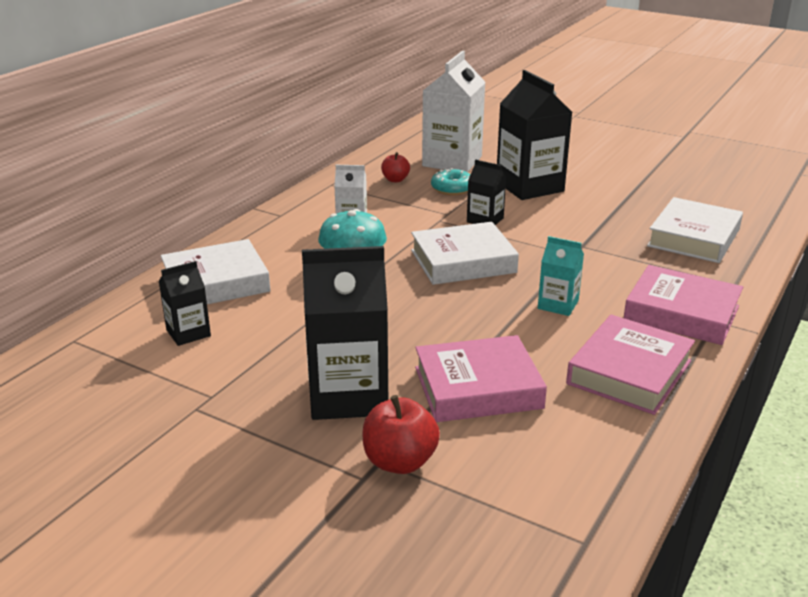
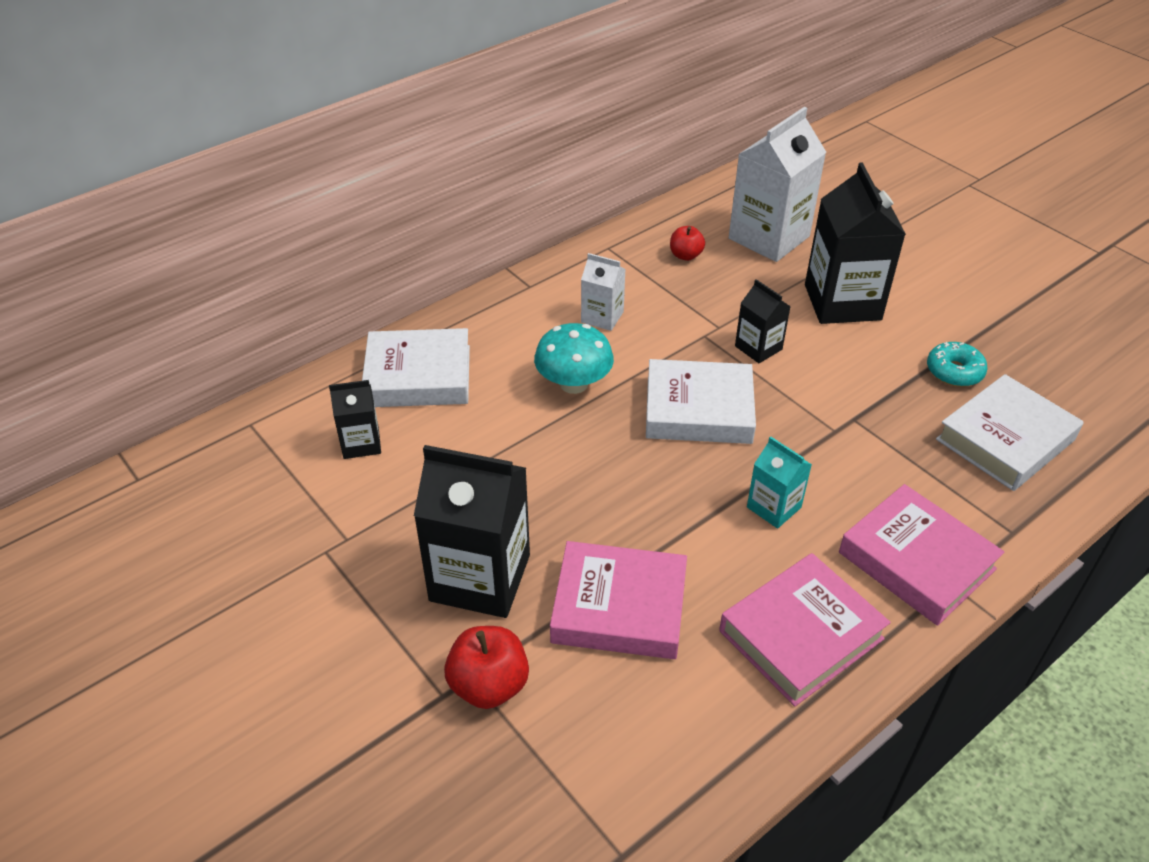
camera: 20 degrees right, 15 degrees up
turquoise donut [431,168,470,196] -> turquoise donut moved to [927,342,987,387]

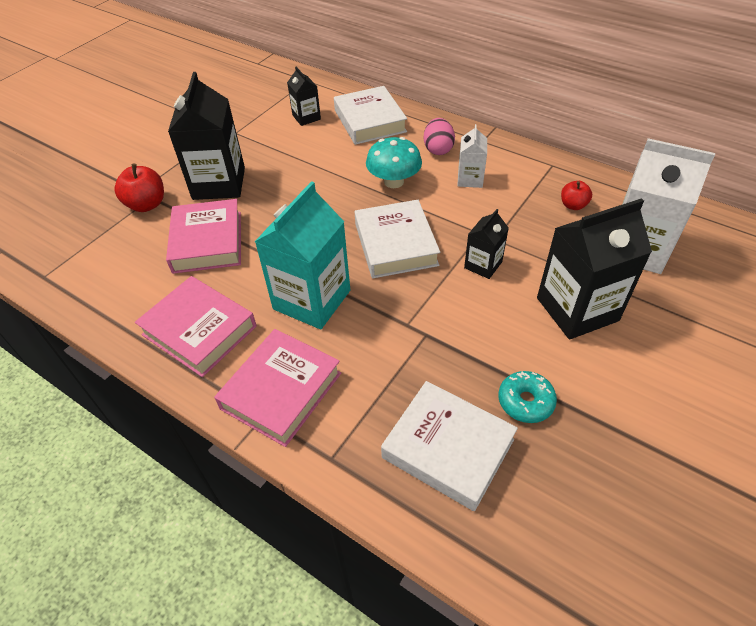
camera: 75 degrees right, 5 degrees up
turquoise carton [747,436,812,528] -> turquoise carton [255,181,350,329], size x1.94
none -> pink egg [424,118,455,155]

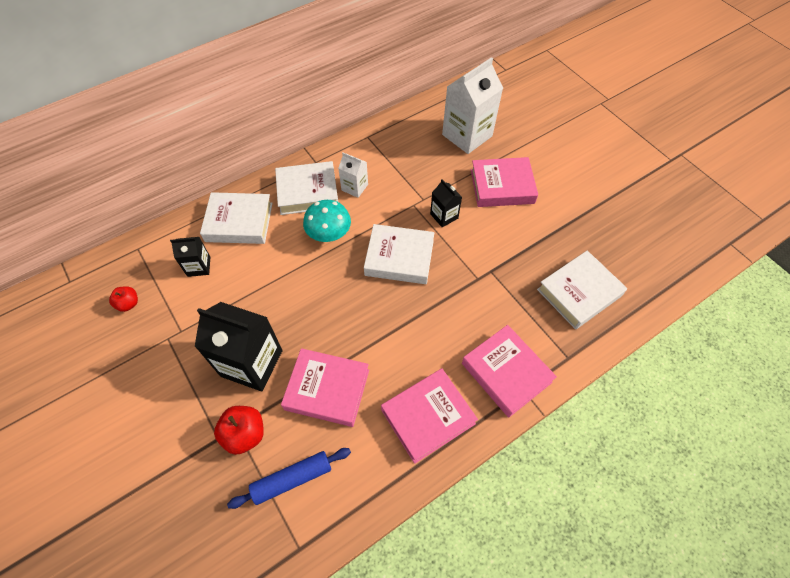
camera: 70 degrees left, 10 degrees up
turquoise carton [255,181,350,329] -> none
pink egg [424,118,455,155] -> white book [275,161,338,215]
turquoise donut [499,371,557,423] -> none
black carton [537,198,652,340] -> pink book [471,157,538,207]
red apple [561,181,592,210] -> red apple moved to [109,286,138,312]
none -> blue rolling pin [227,448,351,509]

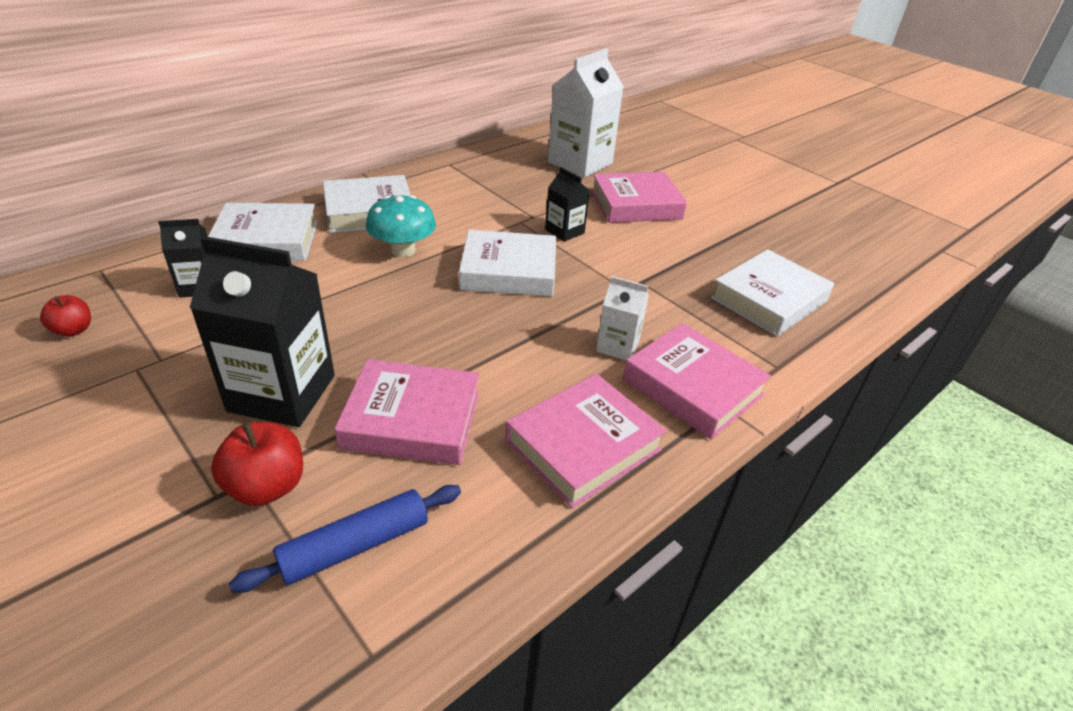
camera: 10 degrees left, 20 degrees down
white carton [338,152,368,198] -> white carton moved to [596,276,649,360]

